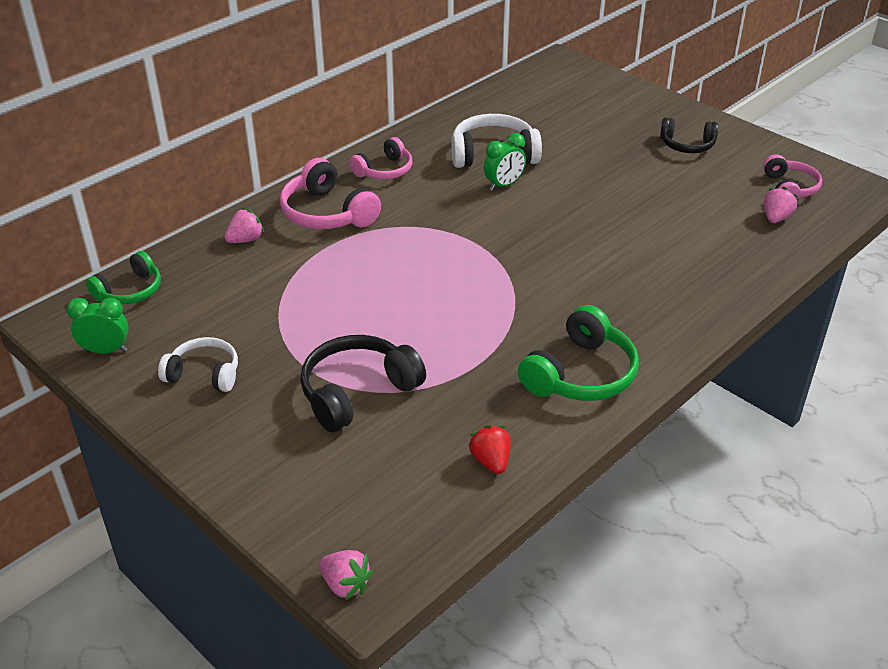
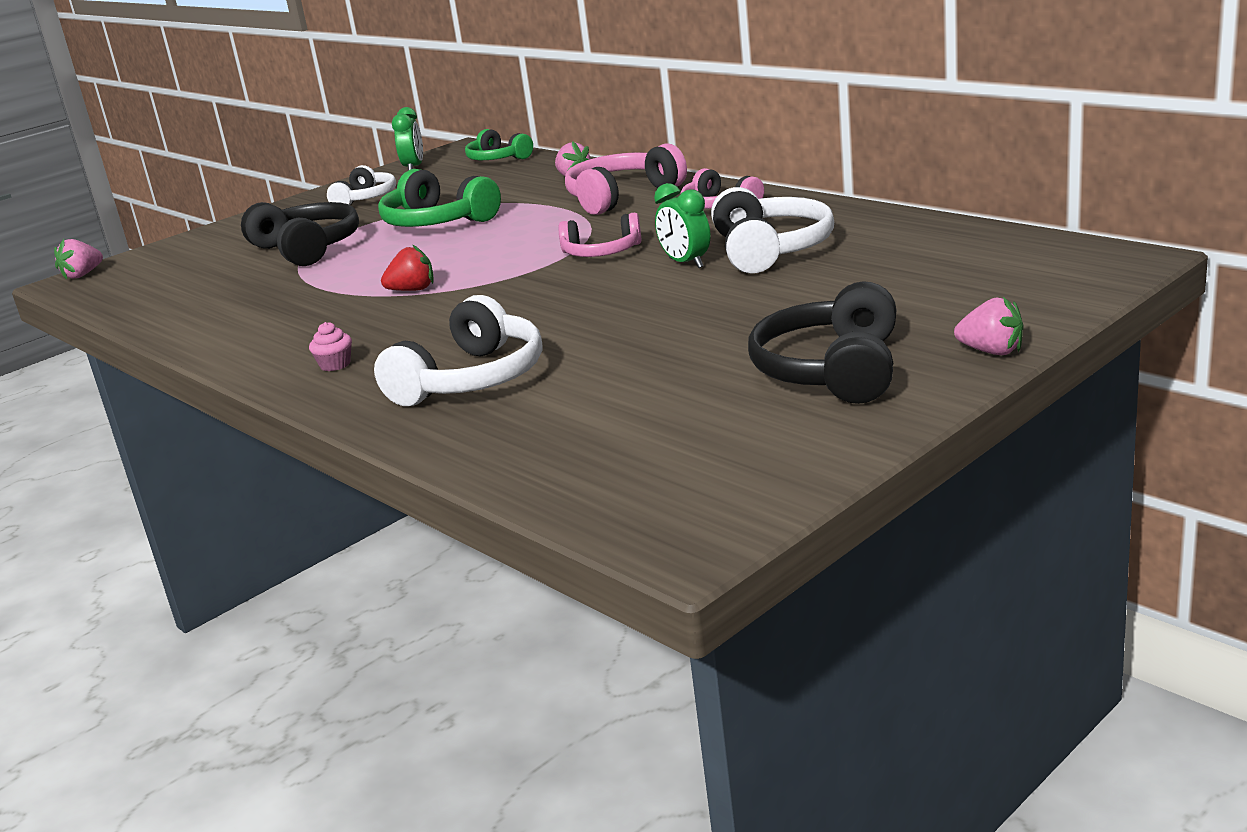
camera: 95 degrees right, 15 degrees down
red strawberry [468,425,510,474] -> red strawberry moved to [381,245,434,291]
green headphones [518,305,639,401] -> green headphones moved to [378,169,501,227]
black headphones [660,118,718,153] -> black headphones [748,281,896,404], size x1.54
pink headphones [763,154,822,200] -> pink headphones moved to [558,213,641,257]
pink strawberry [764,187,798,223] -> pink strawberry moved to [954,297,1024,355]
none -> pink cupcake [309,322,352,371]
none -> white headphones [374,295,542,406]

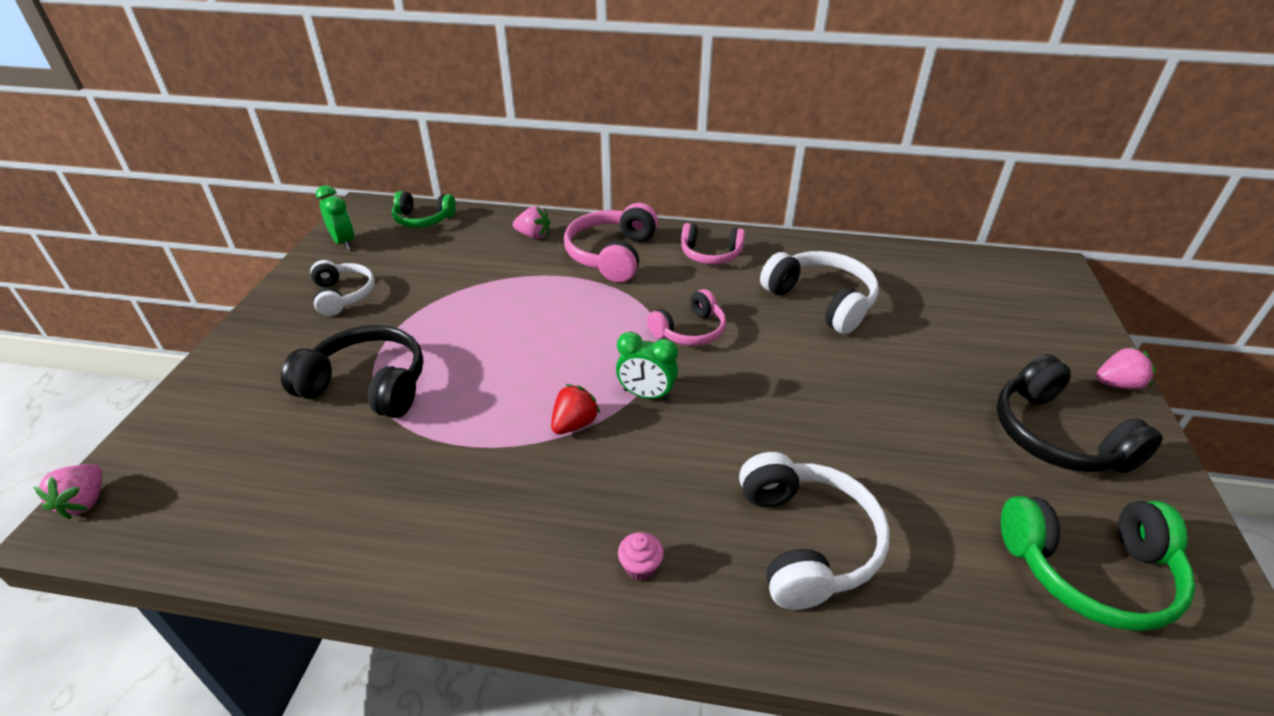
camera: 40 degrees left, 15 degrees up
green headphones [378,169,501,227] -> green headphones moved to [1001,496,1196,631]
green clock [654,183,711,268] -> green clock moved to [616,332,678,401]

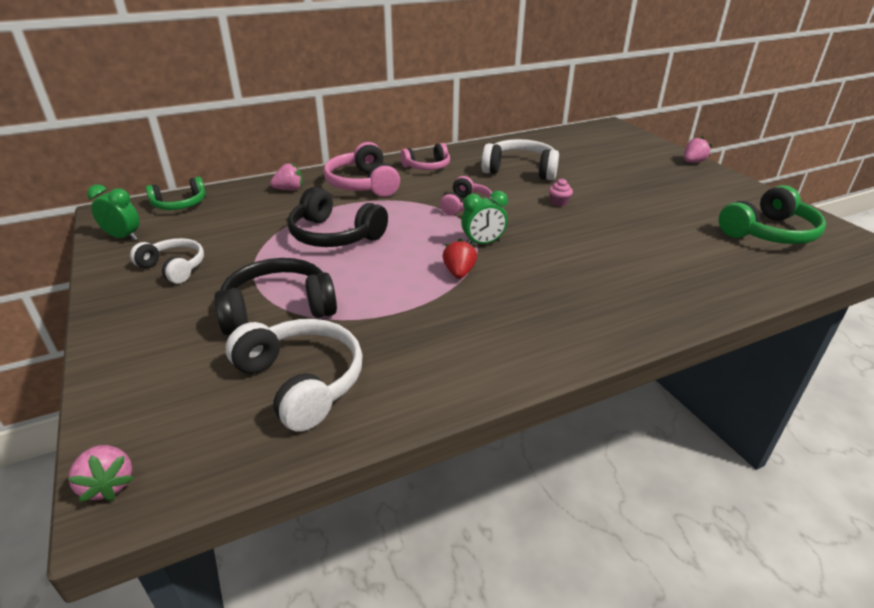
camera: 35 degrees left, 5 degrees down
pink cupcake [618,532,664,580] -> pink cupcake moved to [549,179,573,206]
white headphones [739,452,890,610] -> white headphones moved to [226,319,363,432]
black headphones [996,354,1163,473] -> black headphones moved to [288,187,388,247]

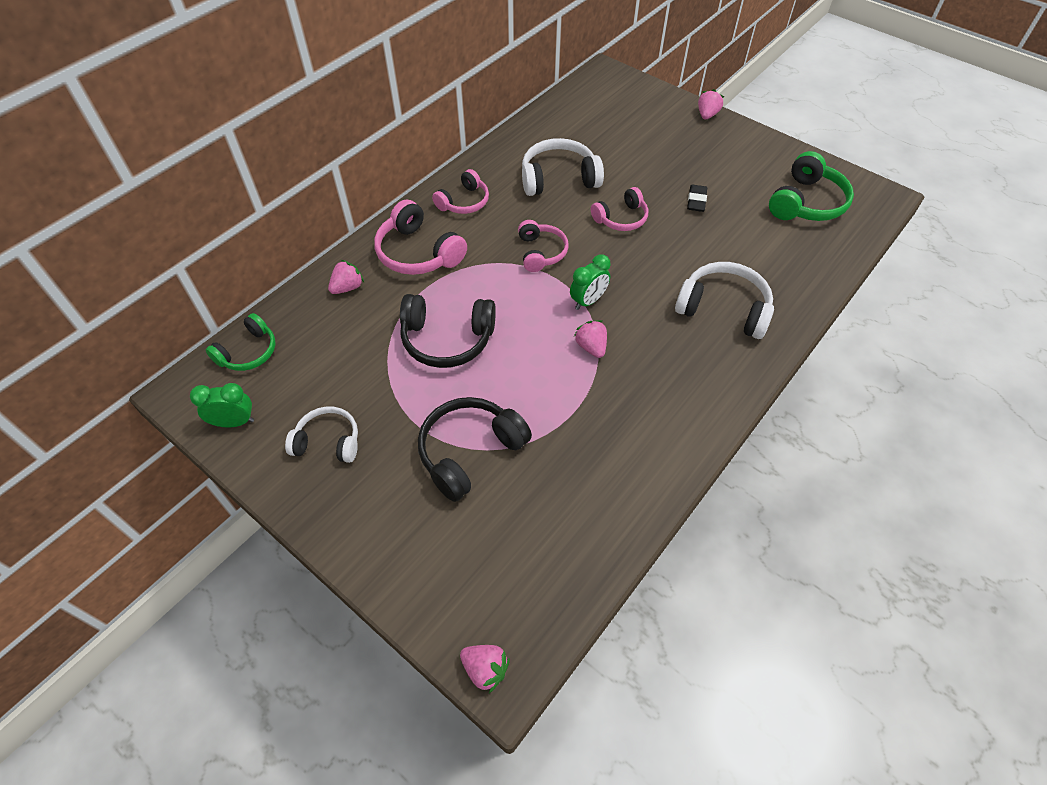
camera: 25 degrees left, 20 degrees up
white headphones [226,319,363,432] -> white headphones moved to [675,262,774,339]
red strawberry [443,238,477,279] -> pink strawberry [574,320,607,358]
pink cupcake [549,179,573,206] -> pink headphones [591,187,648,231]
none -> black eraser [687,184,707,212]

